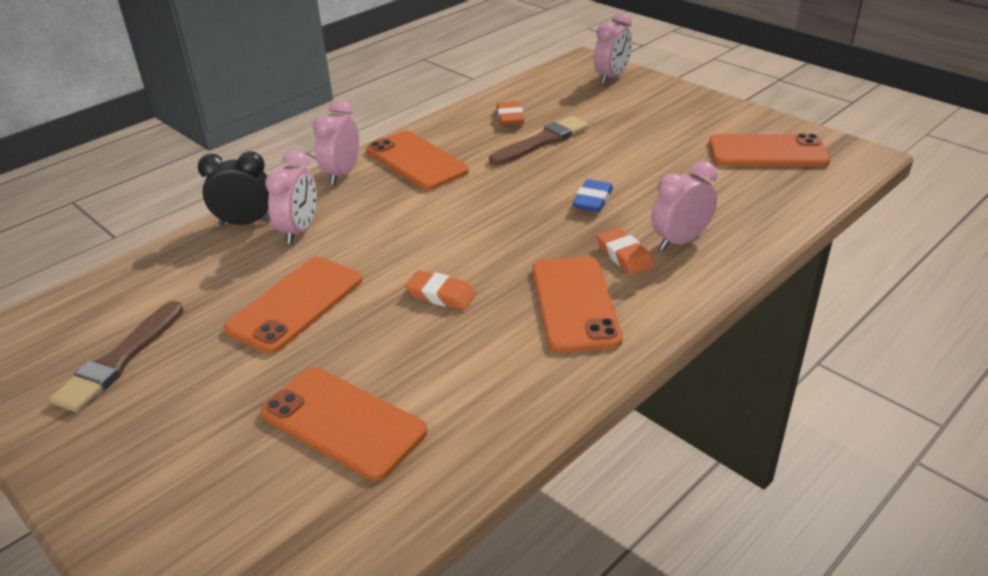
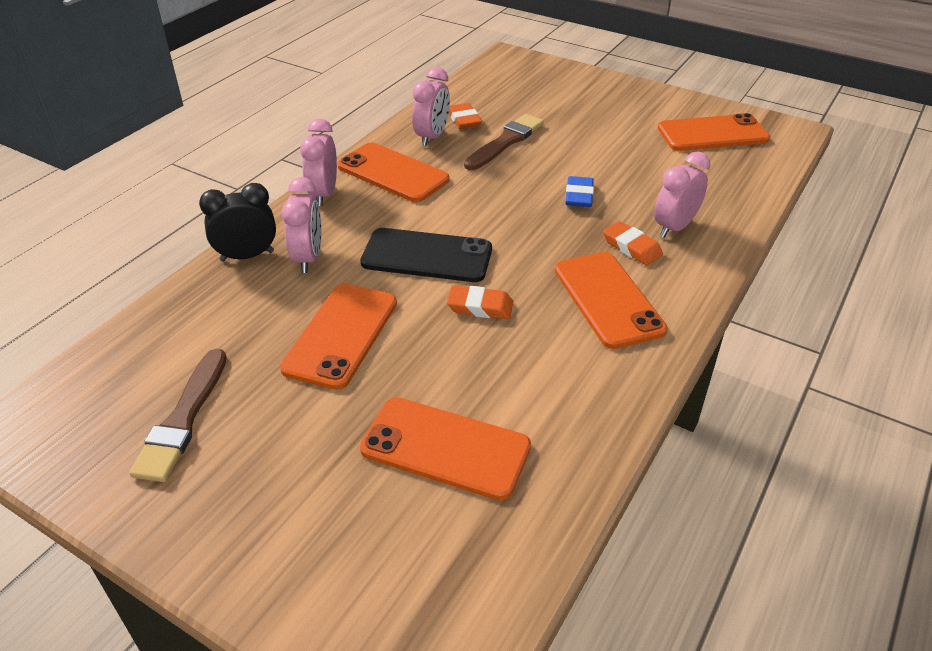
camera: 15 degrees left, 5 degrees up
pink clock [594,13,632,84] -> pink clock moved to [412,67,450,146]
none -> black phone [361,228,492,282]

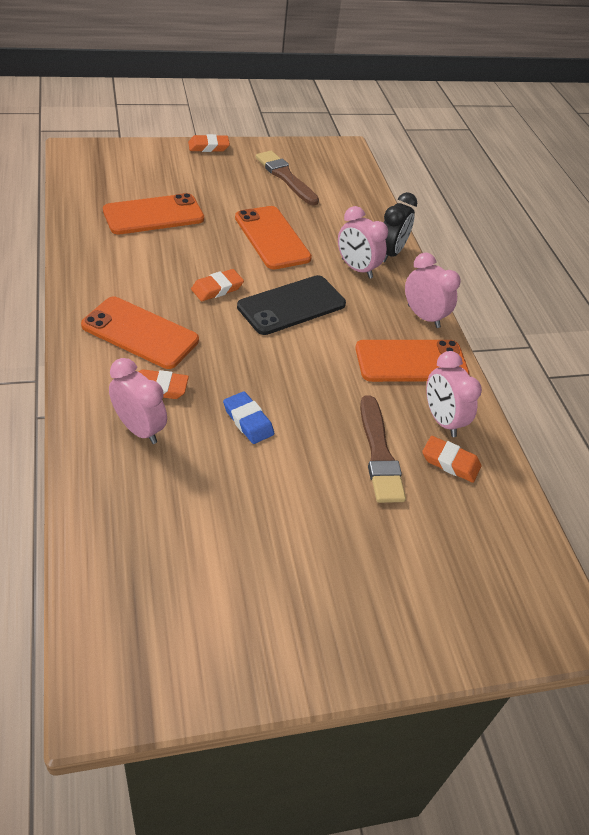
camera: 130 degrees right, 5 degrees up
pink clock [654,151,710,238] -> pink clock turned 45 degrees counterclockwise [109,358,167,444]
orange phone [658,113,770,151] -> none
none -> orange eraser [188,134,230,152]

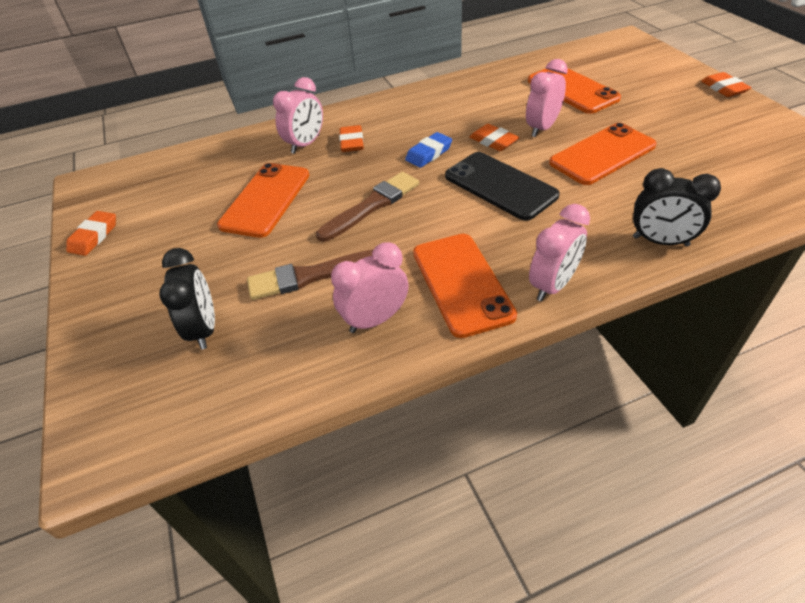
camera: 90 degrees right, 0 degrees up
orange phone [81,297,199,369] -> orange phone moved to [217,163,310,238]
blue eraser [223,391,274,444] -> blue eraser moved to [405,132,452,168]
brown brush [256,151,319,205] -> brown brush moved to [316,172,419,242]
pink clock [338,206,388,279] -> pink clock moved to [526,59,568,137]
orange eraser [422,436,481,483] -> orange eraser moved to [66,211,116,256]
none -> black clock [160,248,215,350]

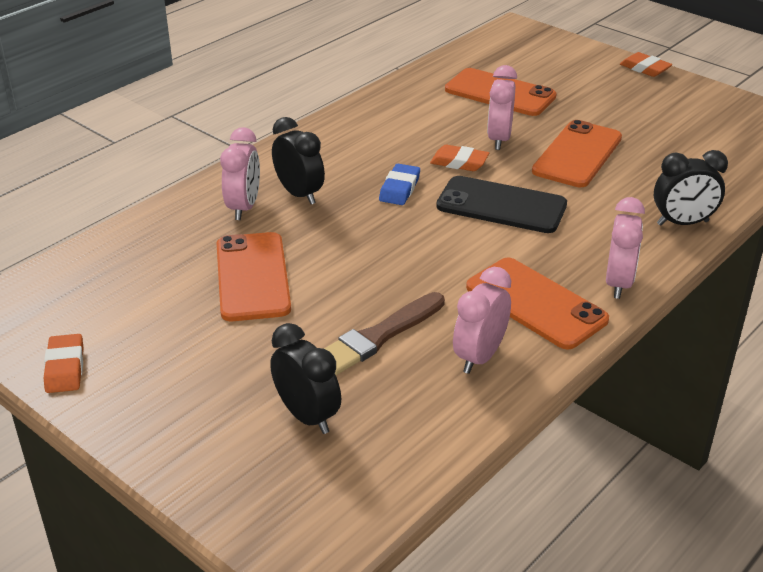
camera: 30 degrees left, 10 degrees down
brown brush [316,172,419,242] -> none
orange eraser [339,125,364,152] -> black clock [272,117,325,204]

